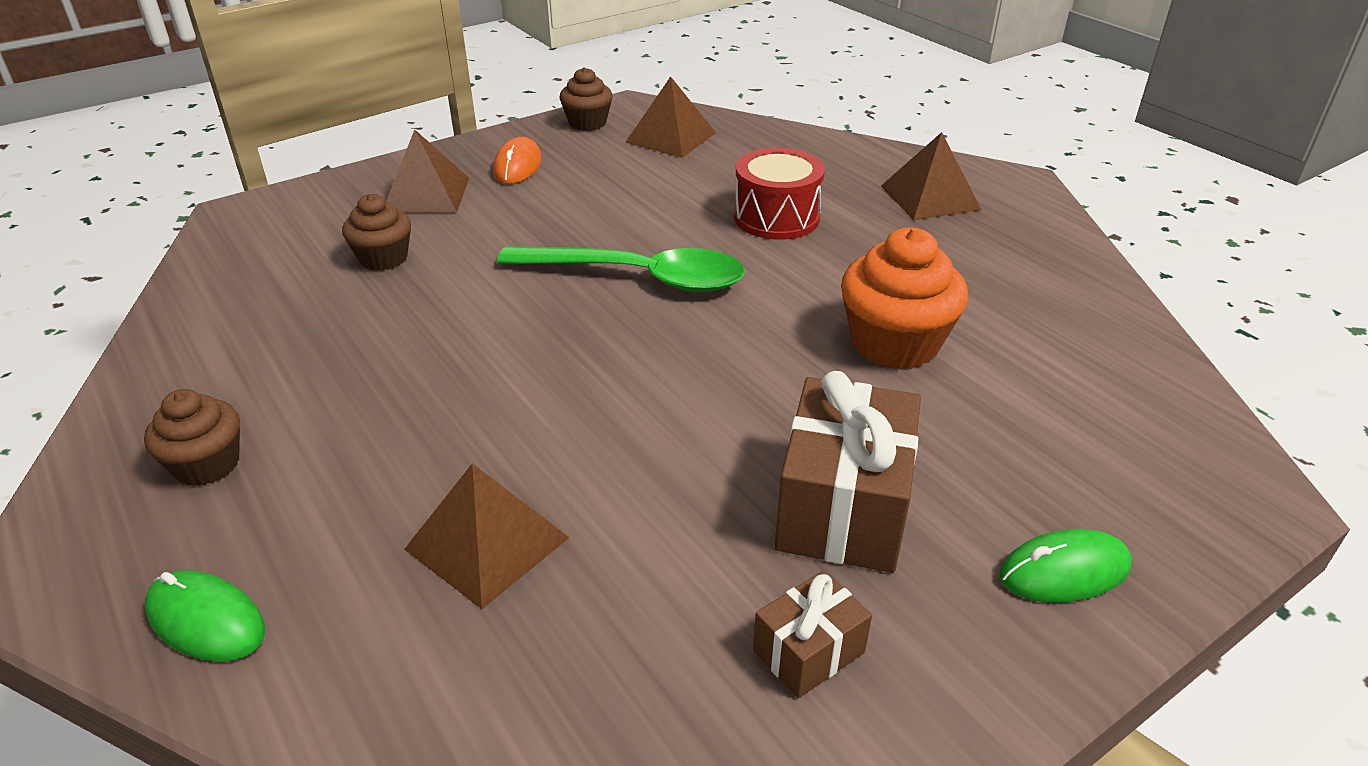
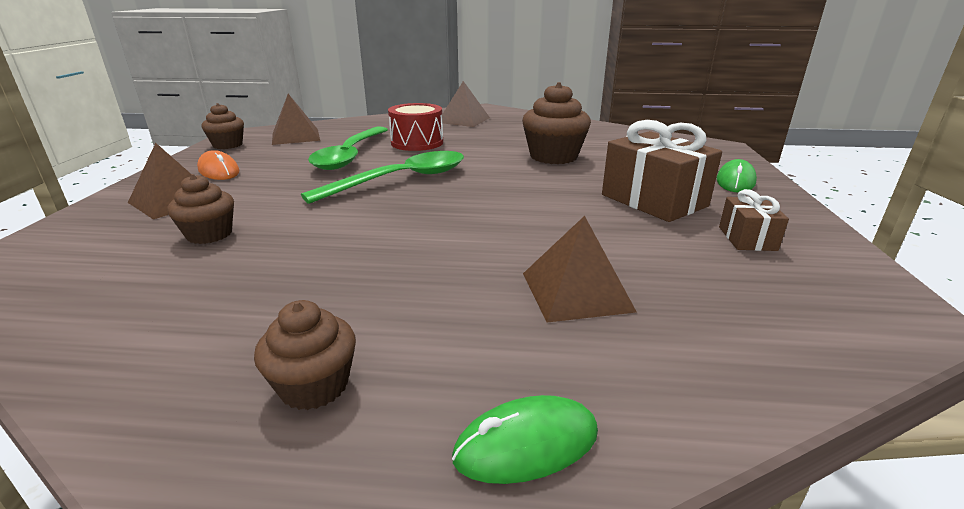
camera: 50 degrees left, 10 degrees down
orange cupcake [841,228,968,370] -> brown cupcake [522,82,591,164]
none -> green spoon [308,126,388,170]

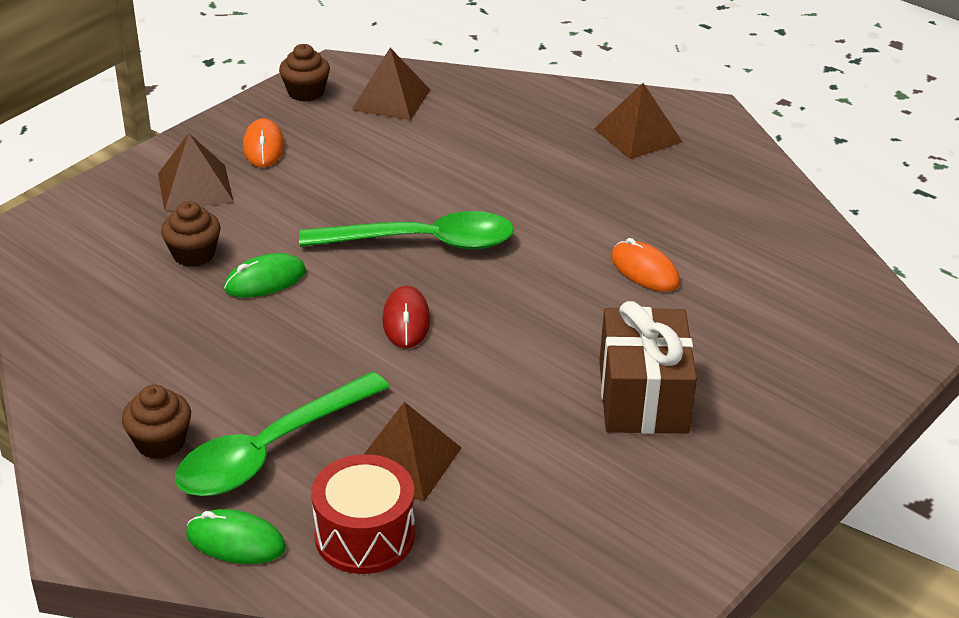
camera: 35 degrees right, 10 degrees up
green spoon [308,126,388,170] -> green spoon moved to [175,372,389,496]
red drum [388,103,443,151] -> red drum moved to [311,454,415,574]
brown cupcake [522,82,591,164] -> orange mouse [611,238,680,292]
green mouse [717,159,757,193] -> green mouse moved to [224,253,306,298]
brown gift [719,189,789,251] -> none
none -> red mouse [382,286,430,348]

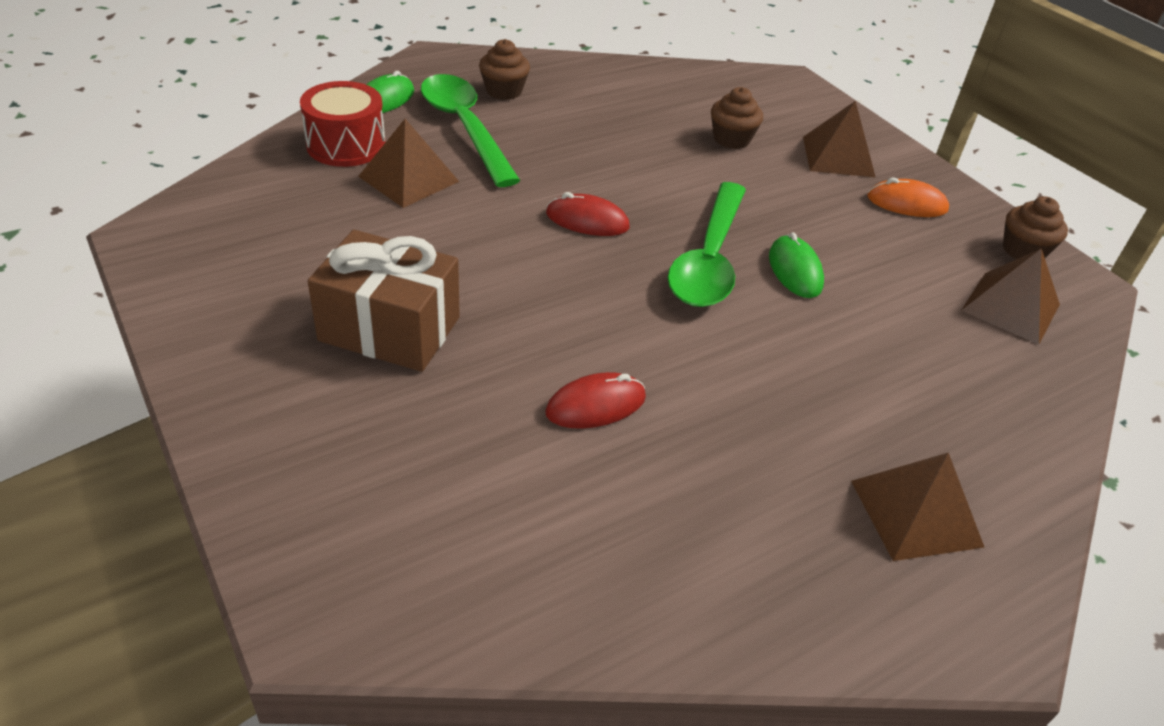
camera: 105 degrees right, 5 degrees up
green mouse [224,253,306,298] -> green mouse moved to [769,232,824,298]
orange mouse [611,238,680,292] -> red mouse [545,372,646,429]

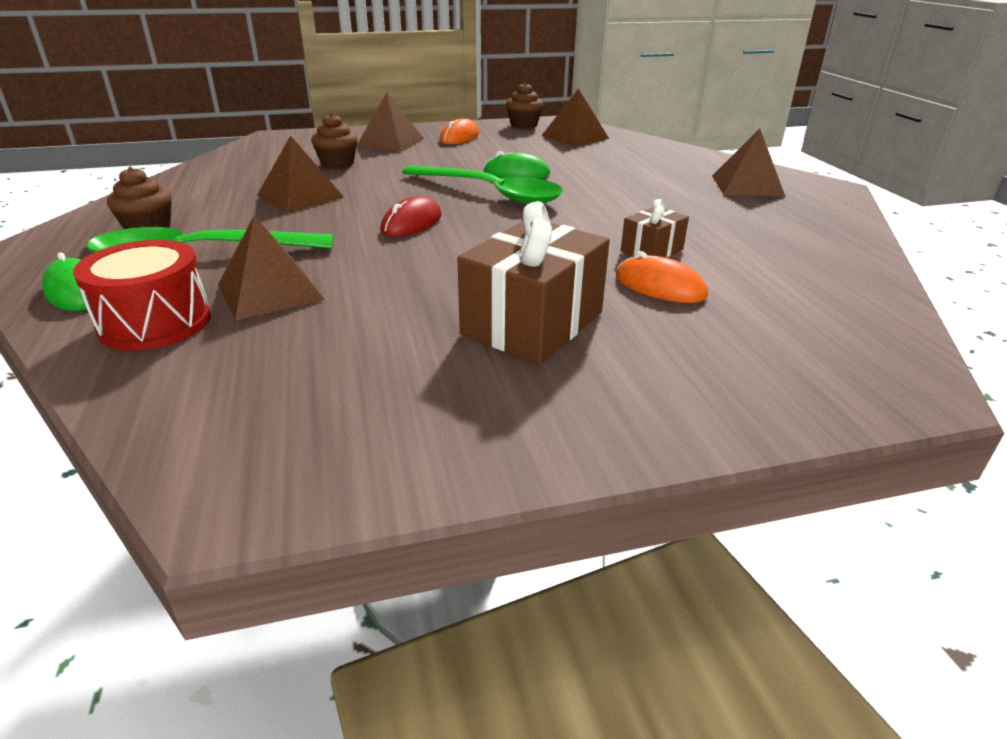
camera: 70 degrees left, 10 degrees down
red mouse [545,372,646,429] -> brown gift [621,199,689,258]
none -> brown pyramid [257,135,345,212]
none -> orange mouse [616,251,708,303]

